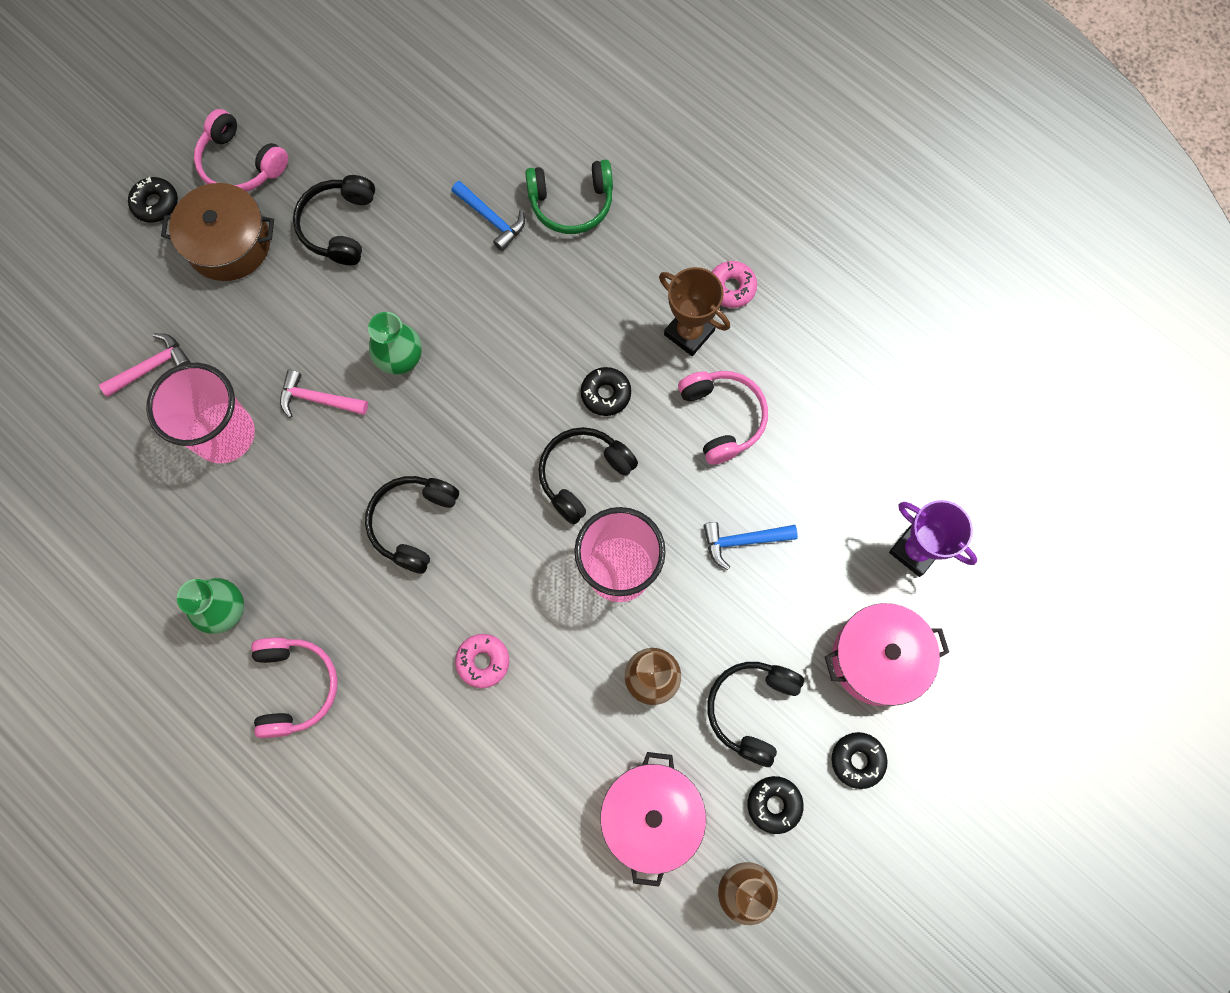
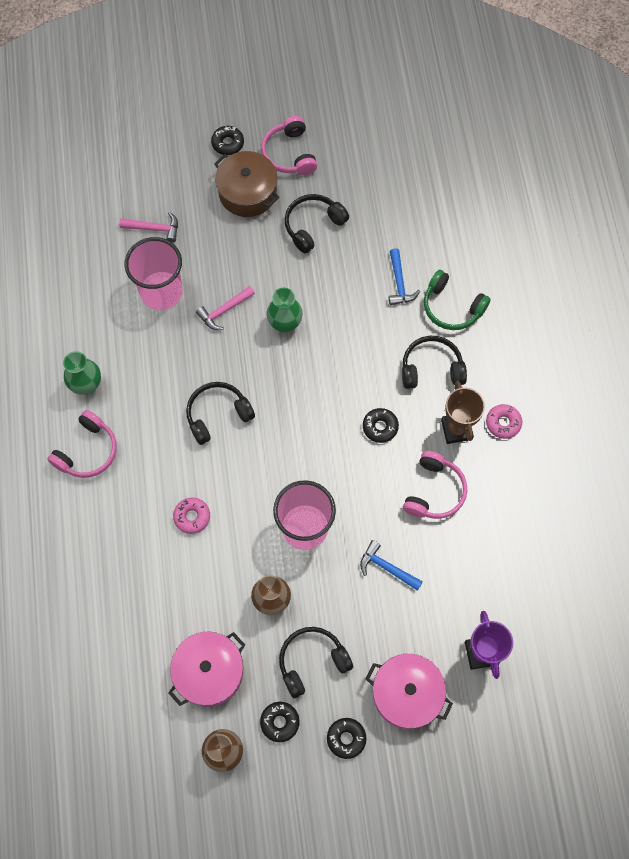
camera: 40 degrees right, 5 degrees down
pink hammer [280,370,368,418] -> pink hammer turned 90 degrees counterclockwise [196,286,255,330]
black headphones [538,427,638,524] -> black headphones moved to [402,336,467,389]

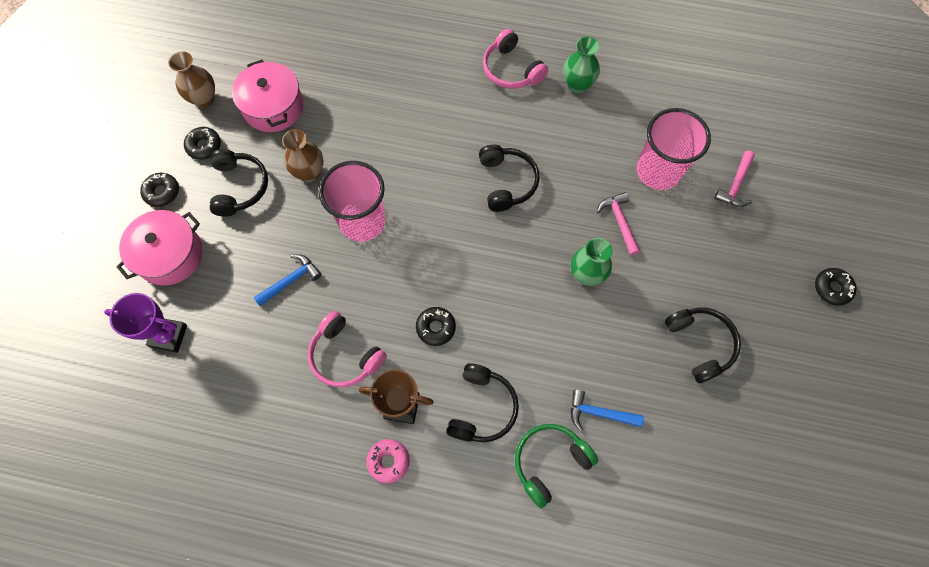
camera: 110 degrees right, 0 degrees up
pink donut [173,497,210,534] -> none
brown pot [214,151,279,217] -> none
pink headphones [261,116,317,175] -> none

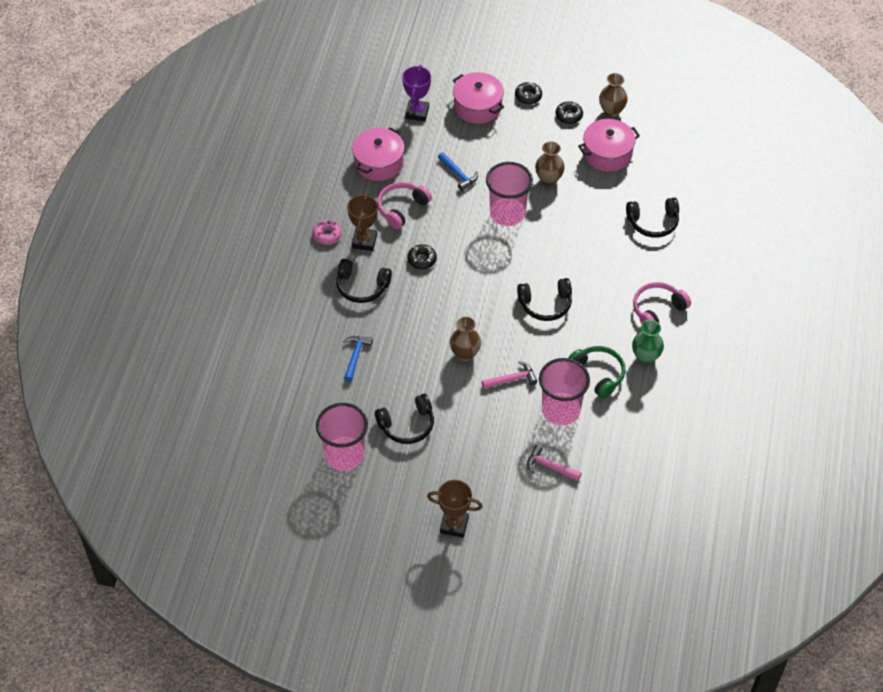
camera: 90 degrees right, 15 degrees down
black headphones [210,149,268,217] -> black headphones moved to [626,198,679,238]
green headphones [515,424,598,508] -> green headphones moved to [568,346,626,399]
green vase [571,238,612,286] -> brown vase [450,317,481,362]
black donut [815,268,857,306] -> brown trophy [427,480,483,538]
none -> pink cup [316,403,368,471]
none -> pink pot [352,128,405,181]

